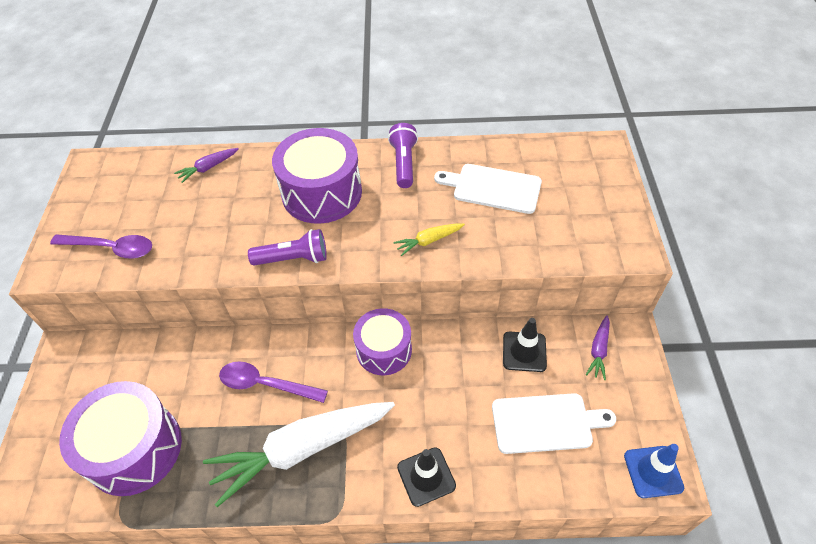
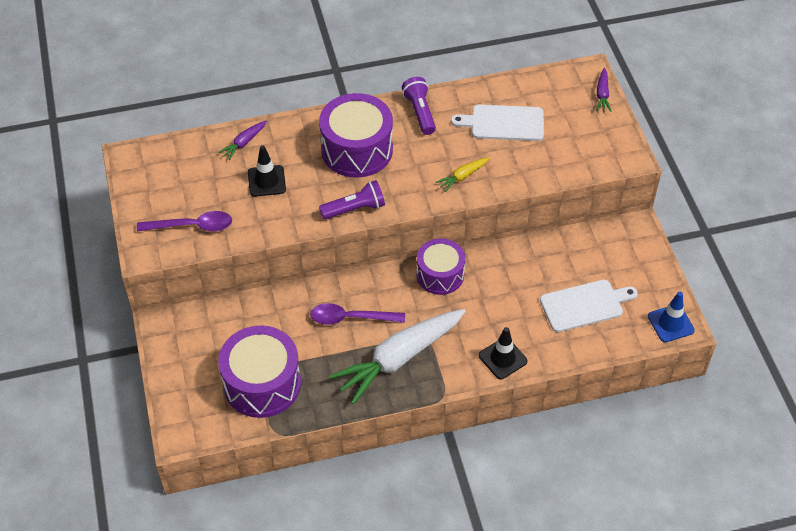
camera: 15 degrees left, 0 degrees up
black traffic cone [503,318,547,372] -> black traffic cone moved to [248,146,286,197]
purple carrot [586,315,610,380] -> purple carrot moved to [596,68,612,112]

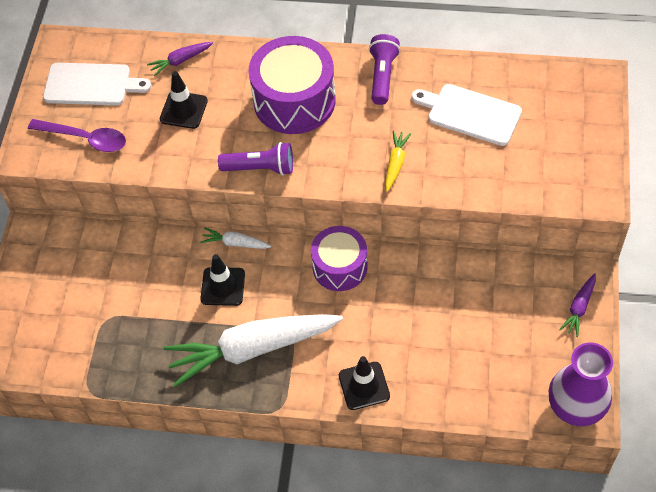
camera: 25 degrees right, 5 degrees up
purple drum [218,325,301,418] -> none
purple spoon [310,303,405,325] -> black traffic cone [200,254,245,306]
yellow carrot [436,157,490,192] -> yellow carrot turned 120 degrees clockwise [385,130,411,192]
white cutting board [540,280,638,332] -> white cutting board moved to [43,63,151,105]
purple carrot [596,68,612,112] -> purple carrot moved to [559,273,596,337]
blue traffic cone [648,292,695,342] -> purple vase [549,342,613,426]
none -> white carrot [200,228,271,249]

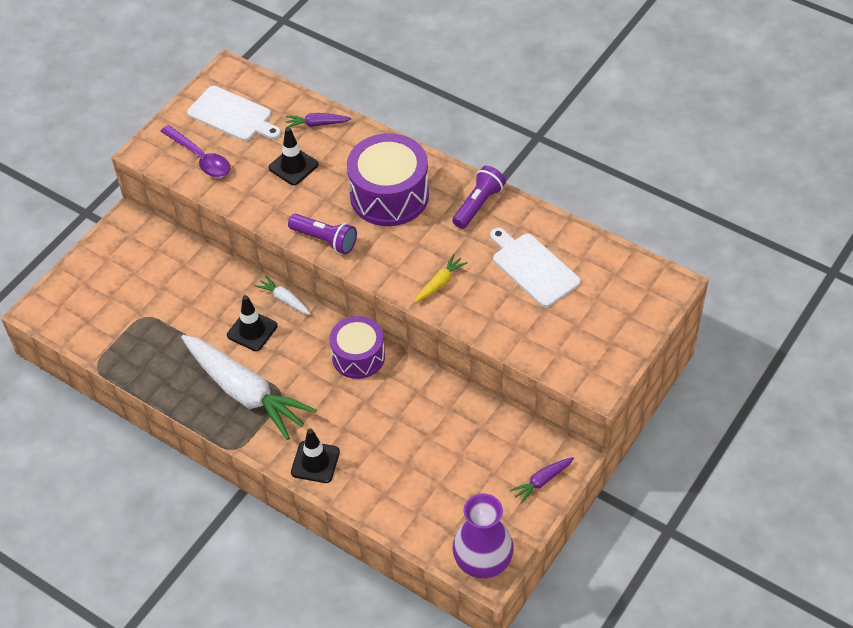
camera: 25 degrees right, 5 degrees down
white carrot [163,314,343,387] -> white carrot turned 150 degrees counterclockwise [181,335,317,440]

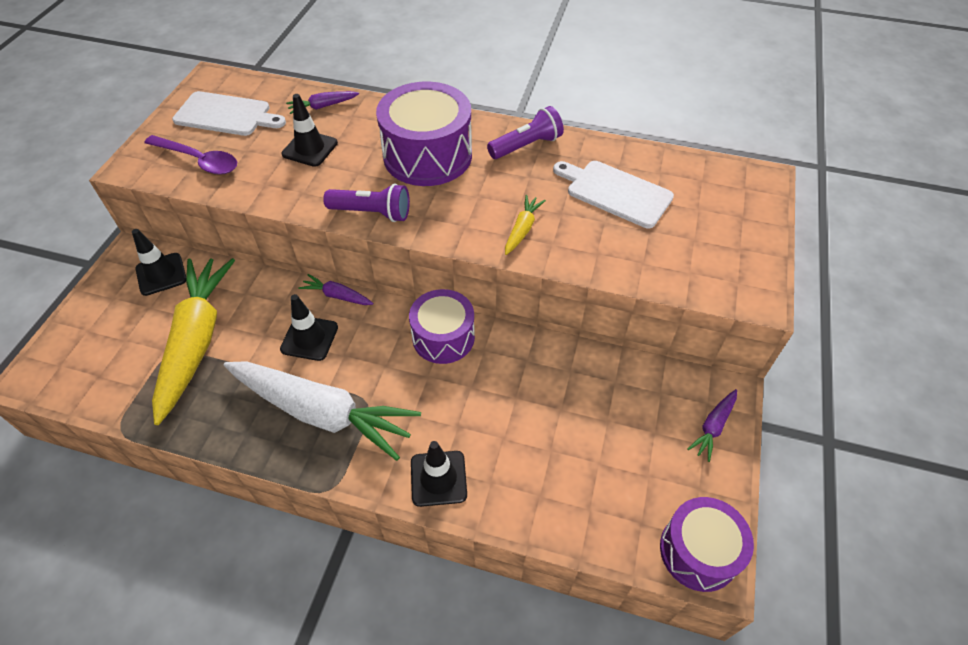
camera: 20 degrees left, 0 degrees up
white carrot [255,275,311,315] -> purple carrot [298,274,374,305]
purple flashlight [452,166,506,229] -> purple flashlight turned 45 degrees clockwise [487,106,564,159]
purple vase [453,493,514,578] -> purple drum [660,497,754,592]
none -> black traffic cone [132,229,186,296]
none -> yellow carrot [152,258,235,425]

